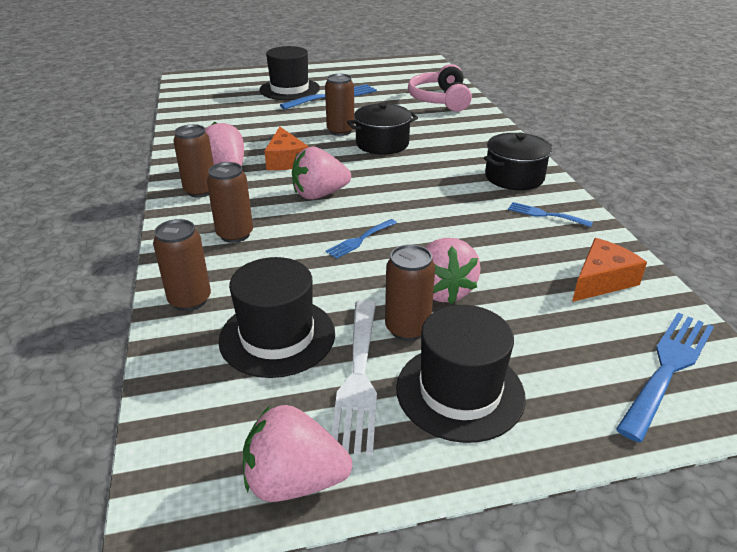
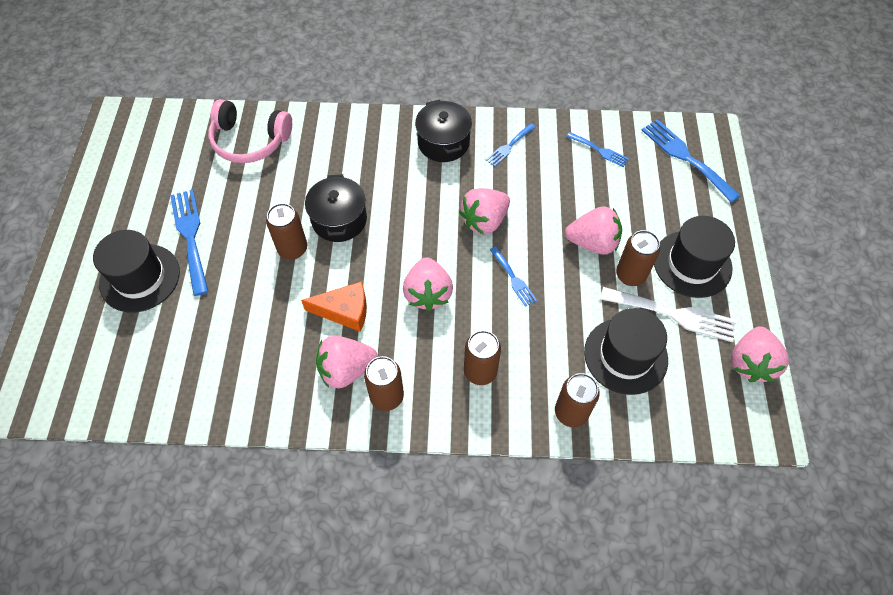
camera: 75 degrees left, 25 degrees up
orange cheese [572,238,647,302] -> blue fork [566,132,629,167]
none -> pink strawberry [459,188,510,235]

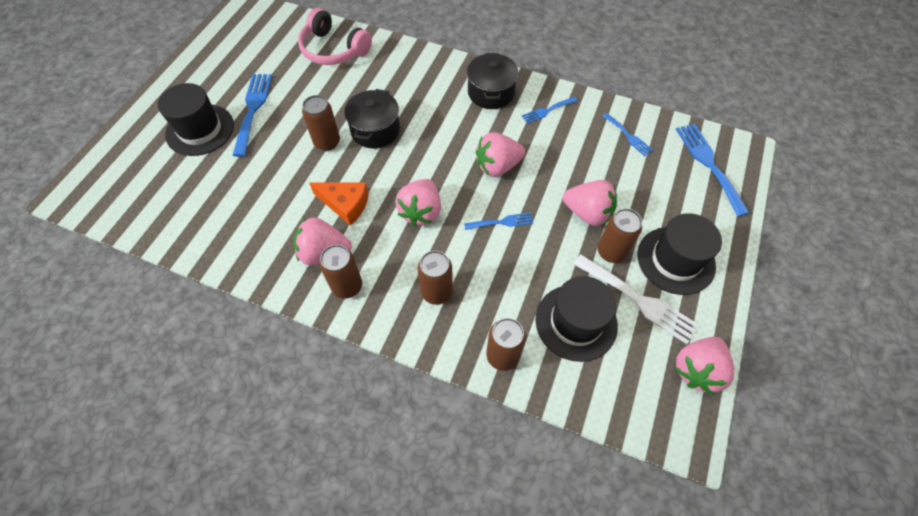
camera: 20 degrees right, 0 degrees up
blue fork [490,246,537,307] -> blue fork turned 90 degrees counterclockwise [464,212,533,230]

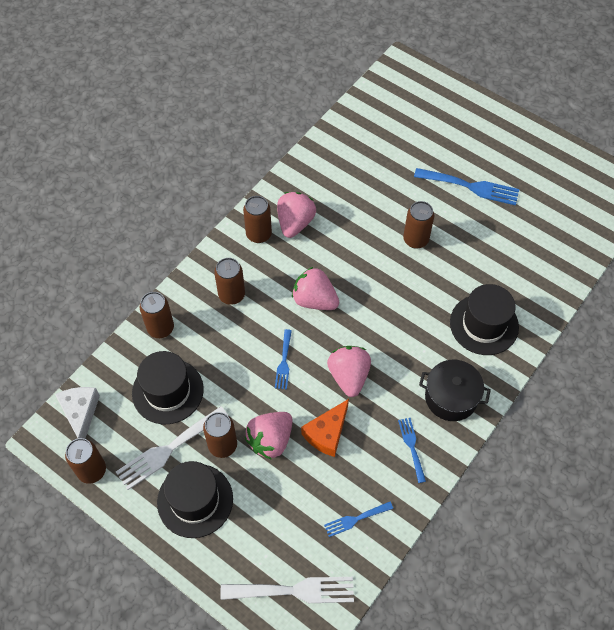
camera: 105 degrees right, 0 degrees up
black hat [158,83,234,156] -> black hat moved to [450,284,519,355]
pink headphones [298,8,372,65] -> none
orange cheese [309,182,369,226] -> orange cheese moved to [301,399,349,457]
black pot [344,89,400,148] -> none
pink strawberry [675,337,734,395] -> brown can [65,438,106,484]
blue fork [676,124,749,217] -> white fork [220,577,354,603]
none -> white cheese [55,387,100,439]

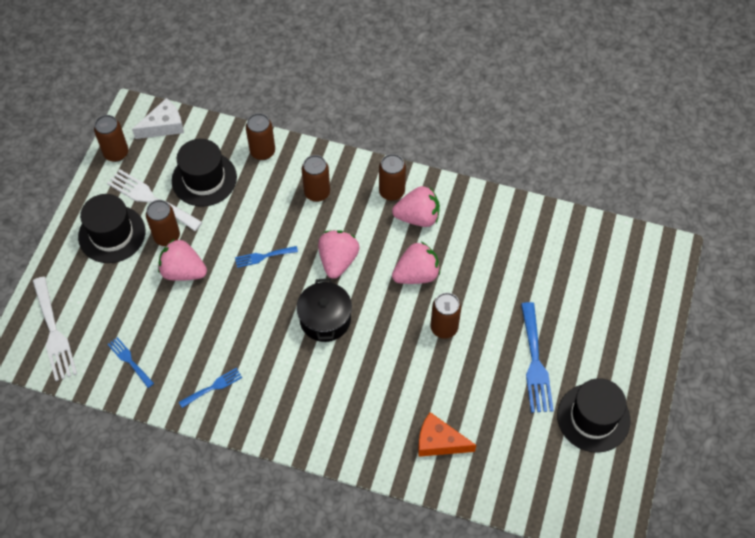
camera: 70 degrees right, 0 degrees up
orange cheese [301,399,349,457] -> orange cheese moved to [418,412,476,457]
pink strawberry [327,346,371,397] -> pink strawberry moved to [392,242,440,284]
black pot [419,360,491,421] -> black pot moved to [296,279,352,342]
black hat [450,284,519,355] -> black hat moved to [557,378,631,453]

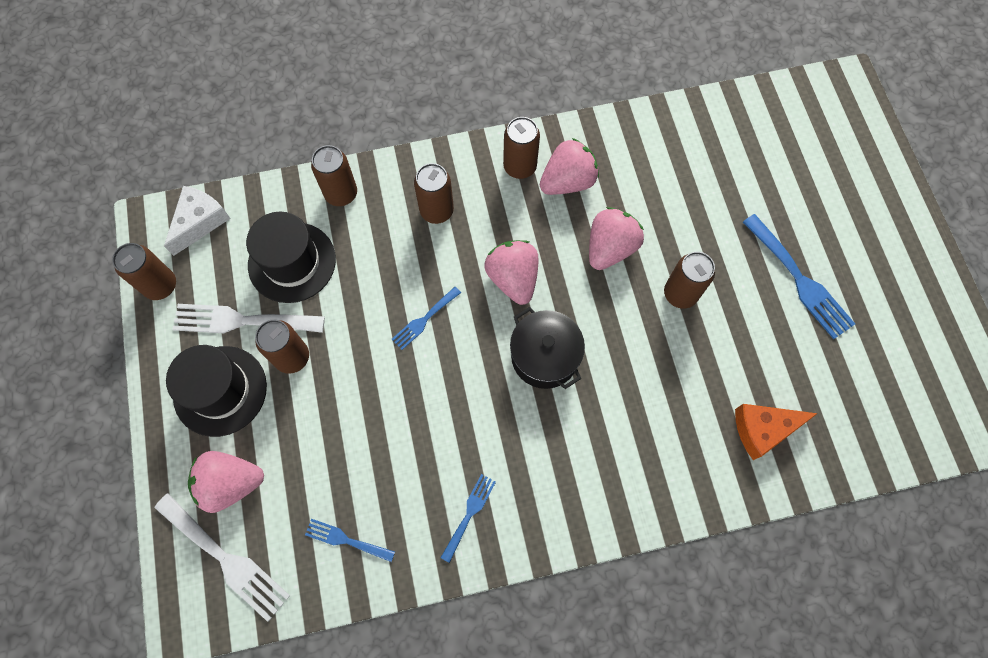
camera: 30 degrees left, 10 degrees up
pink strawberry [158,239,207,281] -> pink strawberry moved to [188,451,264,513]
black hat [557,378,631,453] -> none

